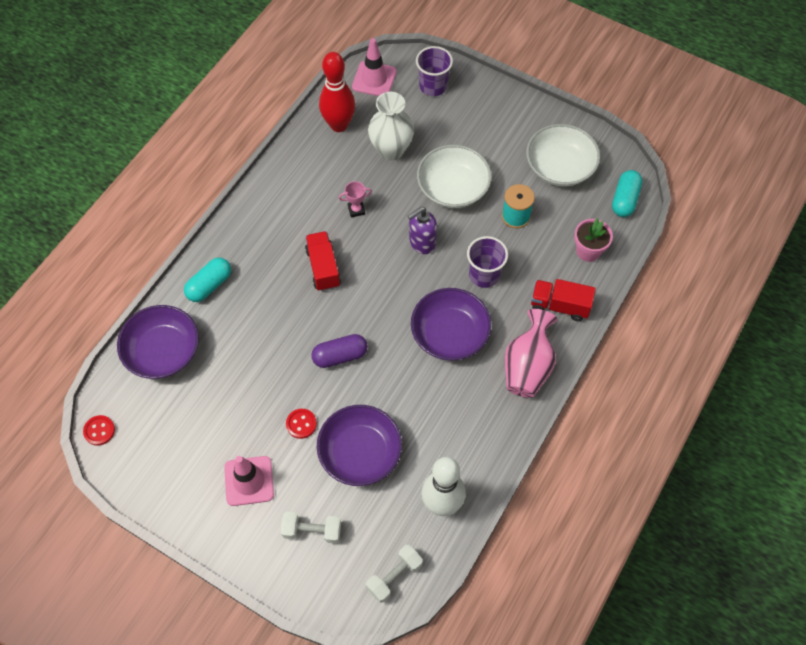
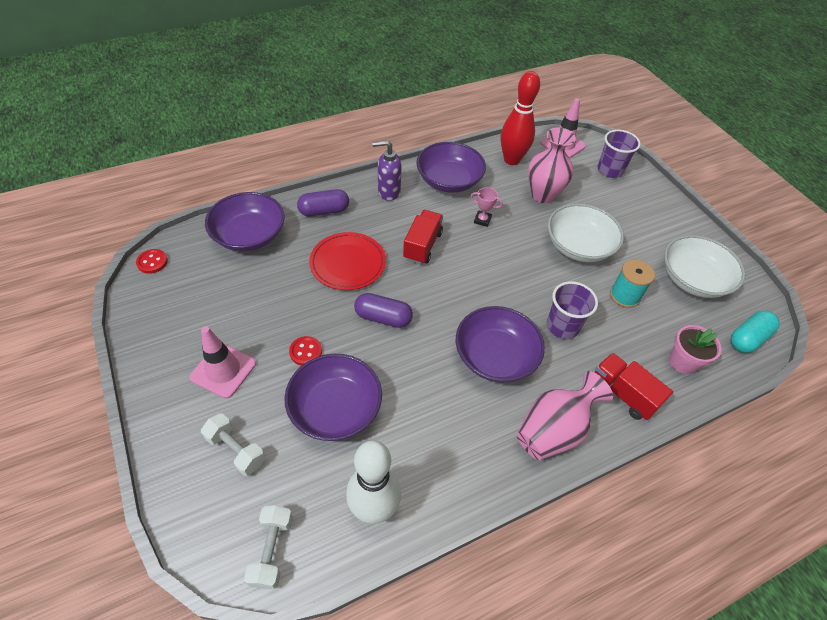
camera: 30 degrees right, 10 degrees down
turquoise capsule [184,258,231,302] -> purple capsule [297,189,349,216]
white dumbbell [366,545,423,603] -> white dumbbell turned 75 degrees counterclockwise [244,505,293,589]
white vase [368,92,414,161] -> pink vase [528,127,576,203]
purple soap dispenser [408,207,437,254] -> purple soap dispenser moved to [372,140,402,201]
none -> red plate [309,232,386,290]
none -> purple bowl [416,142,486,193]

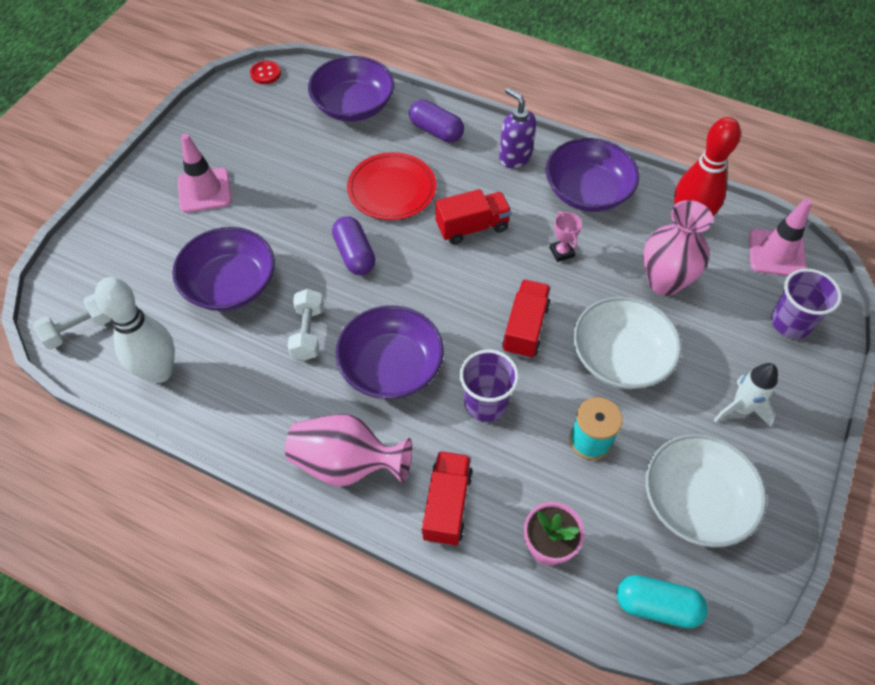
camera: 55 degrees right, 5 degrees up
white dumbbell [201,413,265,476] -> white dumbbell moved to [288,289,324,360]
red button [289,336,322,366] -> none
none -> red truck [502,279,551,359]
none -> white rocket [714,363,778,427]

